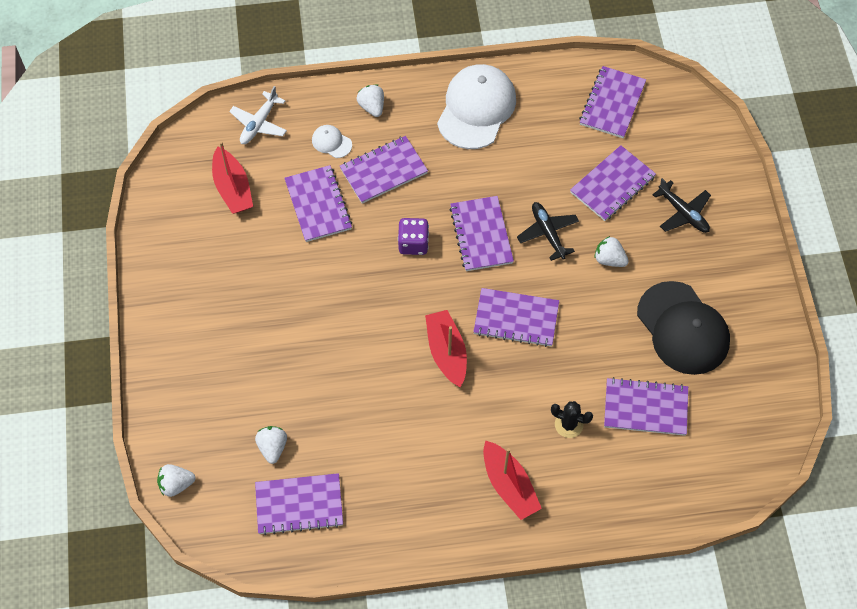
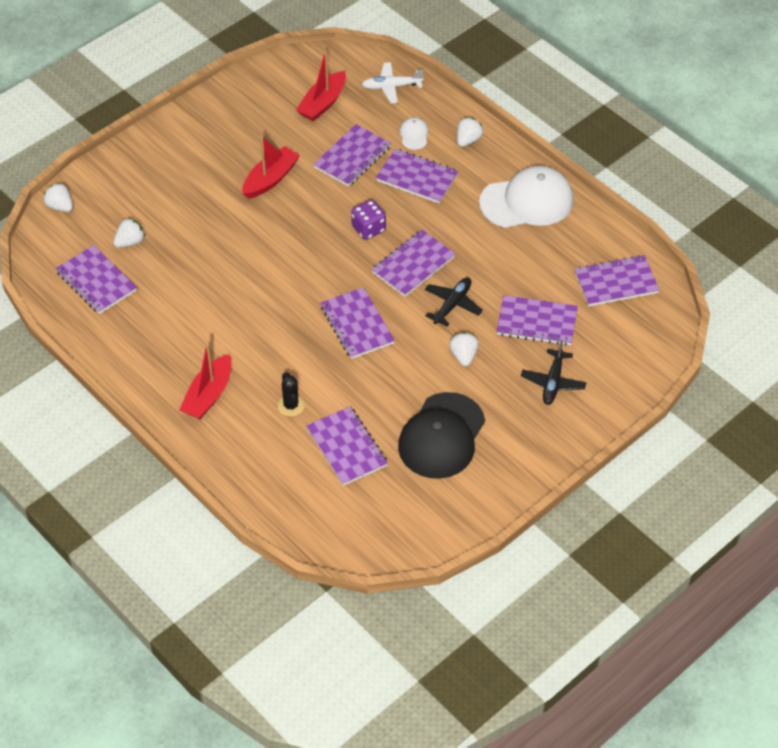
camera: 55 degrees right, 10 degrees down
red boat [425,310,467,387] -> red boat moved to [243,136,300,199]

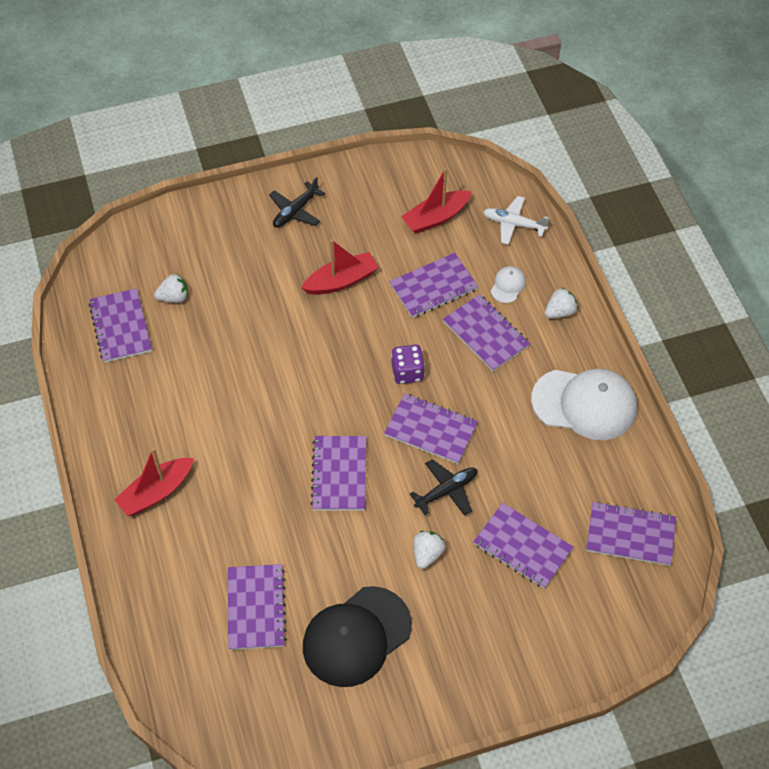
camera: 25 degrees right, 5 degrees up
white strawberry [44,183,73,212] -> none
black cactus [278,372,305,417] -> none
purple notebook [371,230,456,297] -> purple notebook turned 45 degrees clockwise [384,393,478,464]
black plane [521,341,586,405] -> black plane moved to [269,177,325,228]

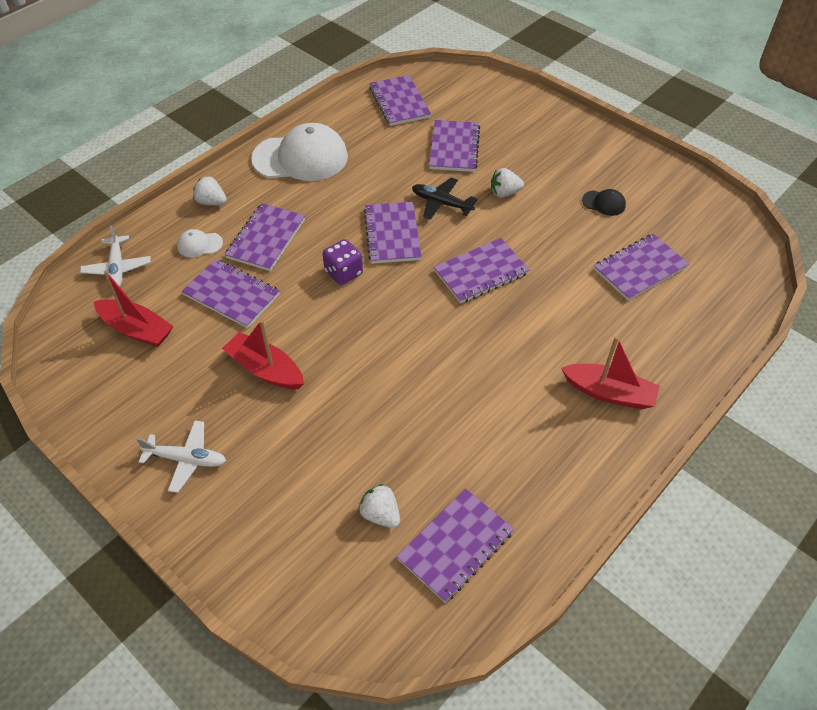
camera: 120 degrees left, 5 degrees down
black plane [269,177,325,228] -> white plane [136,420,226,493]
black cap [303,586,412,687] -> black cap [582,189,626,216], size x0.43
white cap [531,369,637,440] -> white cap turned 105 degrees clockwise [251,123,348,181]

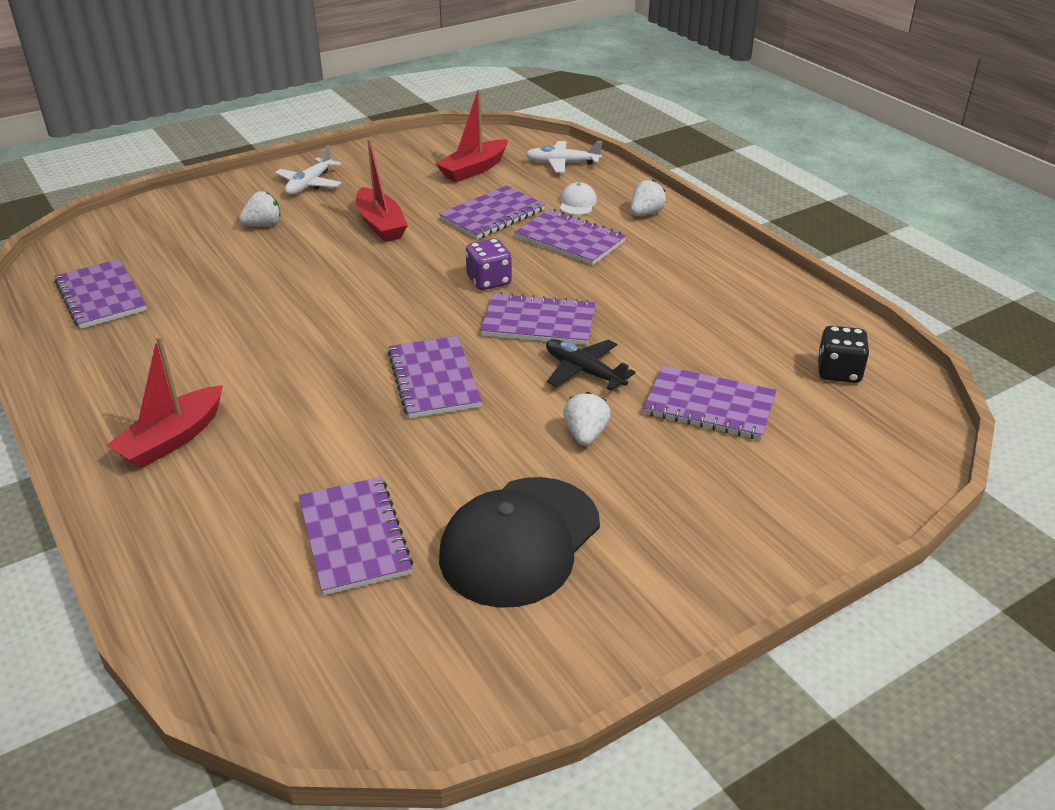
camera: 105 degrees right, 15 degrees down
red boat [222,320,304,389] -> red boat turned 105 degrees clockwise [356,138,408,242]
white cap [251,123,348,181] -> none
white strawberry [358,484,400,528] -> white strawberry moved to [239,191,281,226]
purple notebook [369,75,431,126] -> black dice [817,326,870,383]
black plane [412,178,478,220] -> black plane turned 90 degrees counterclockwise [546,339,636,391]
black cap [582,189,626,216] -> black cap [439,477,600,608], size x2.31

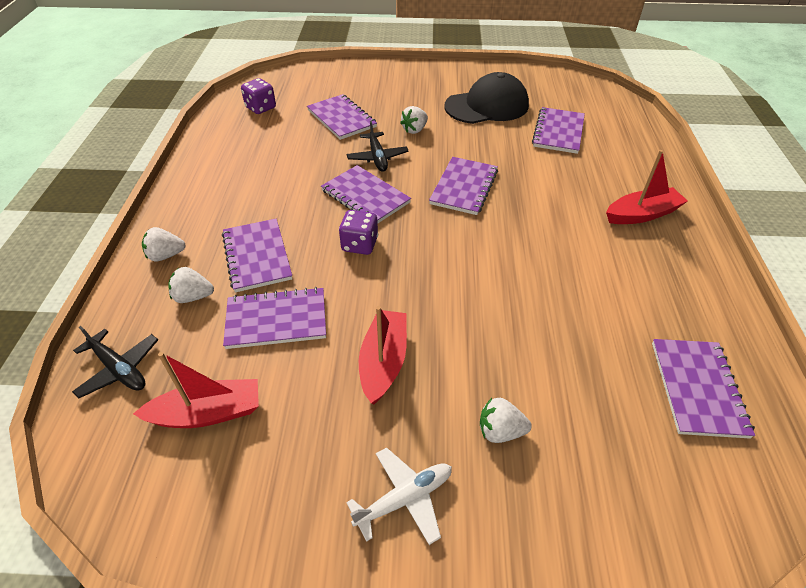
camera: 145 degrees left, 10 degrees up
white plane [525,141,602,173] -> black plane [72,326,158,399]
white cap [560,182,597,215] -> white strawberry [168,267,214,303]
black dice [817,326,870,383] -> purple dice [241,78,276,114]

